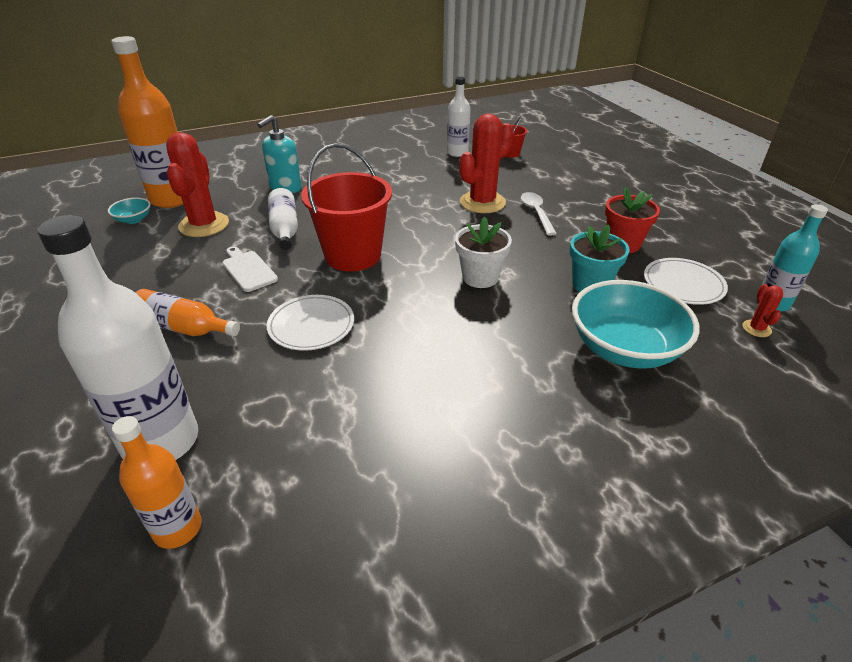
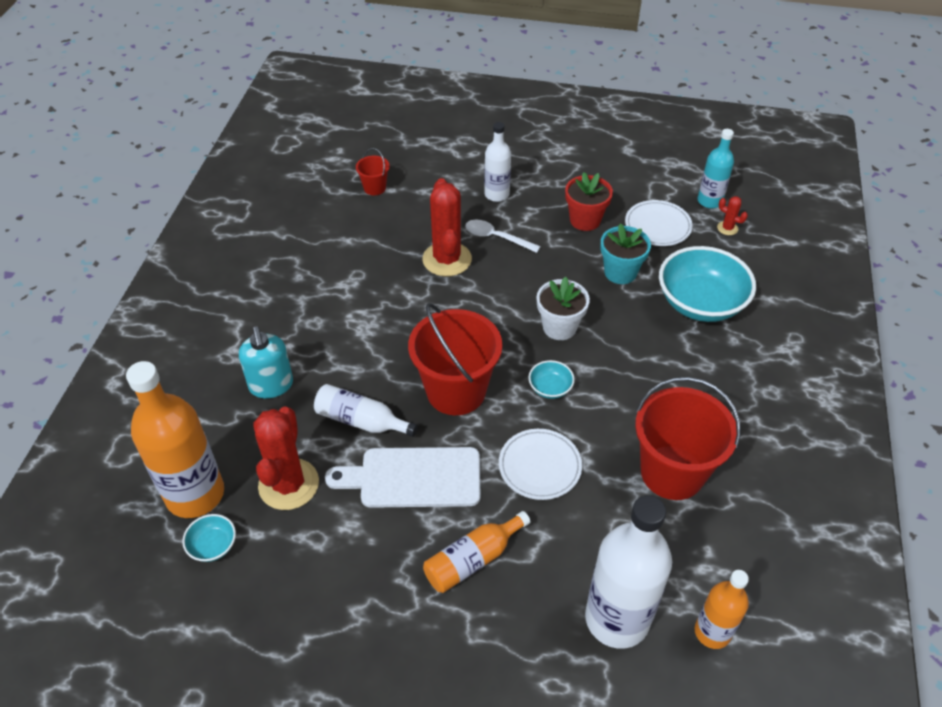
camera: 55 degrees left, 10 degrees up
red cactus [166,132,229,237] -> red cactus turned 60 degrees clockwise [253,407,319,510]
white cutting board [222,246,278,292] -> white cutting board [325,447,481,508], size x1.70
white bottle [447,77,471,157] -> white bottle moved to [484,122,511,202]
none -> turquoise bowl [528,360,575,399]
none -> red bucket [635,377,741,500]

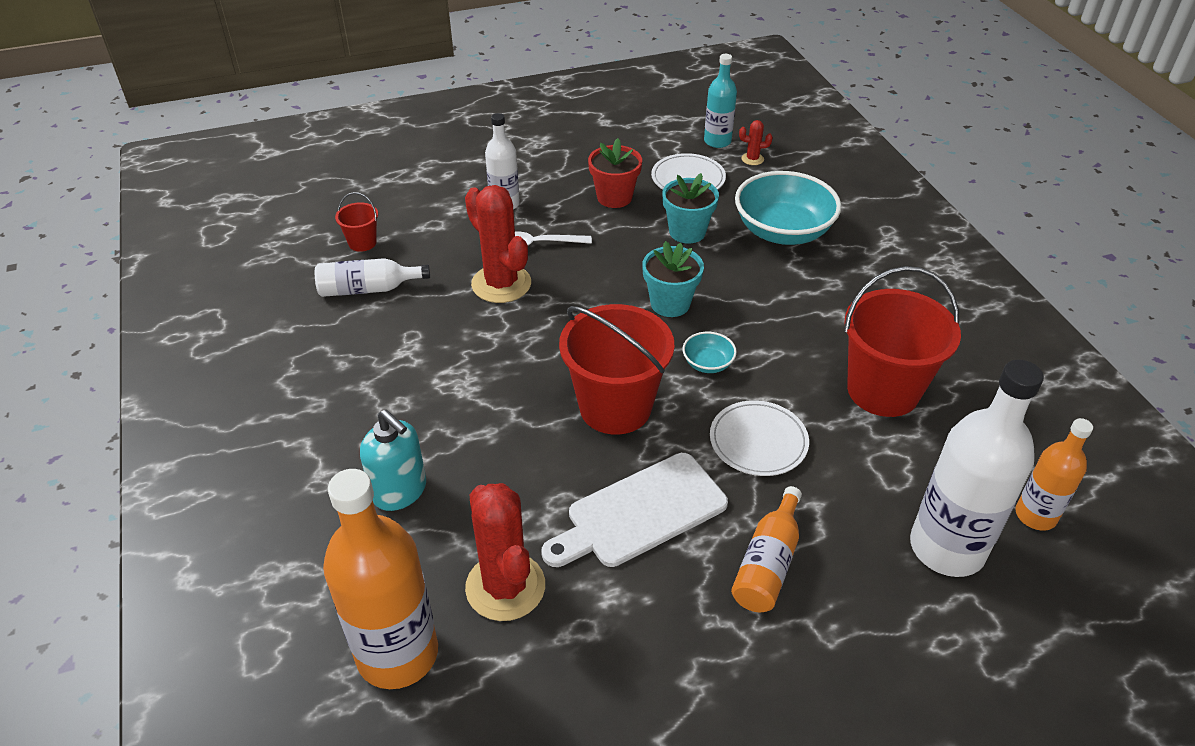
camera: 30 degrees left, 5 degrees down
turquoise bowl [182,514,236,562] -> none
white bottle [314,384,418,437] -> white bottle moved to [315,258,430,297]
white flower pot [537,277,590,340] -> turquoise flower pot [642,241,704,317]

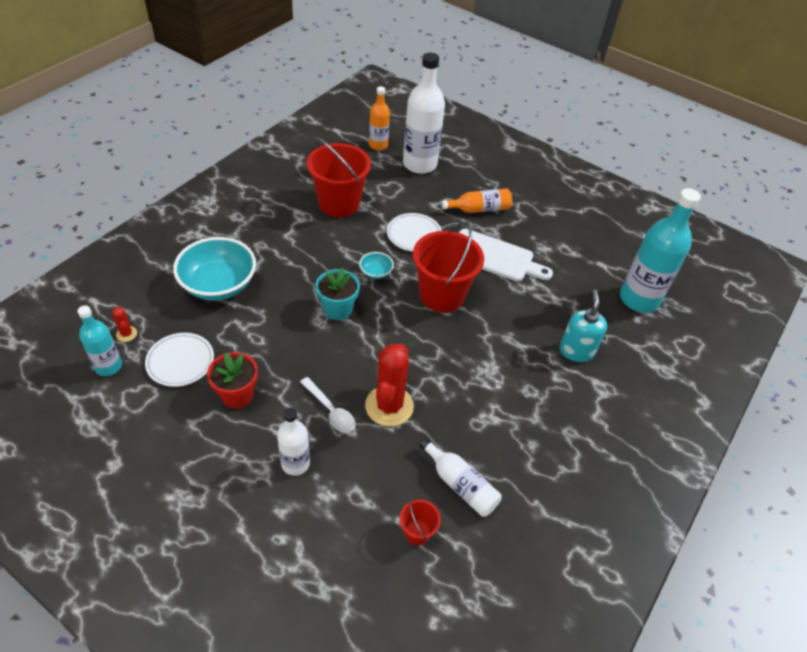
camera: 130 degrees left, 5 degrees up
orange bottle [323,469,438,689] -> turquoise bottle [620,188,701,313]
red cactus [465,483,545,621] -> none
turquoise flower pot [662,173,719,243] -> none

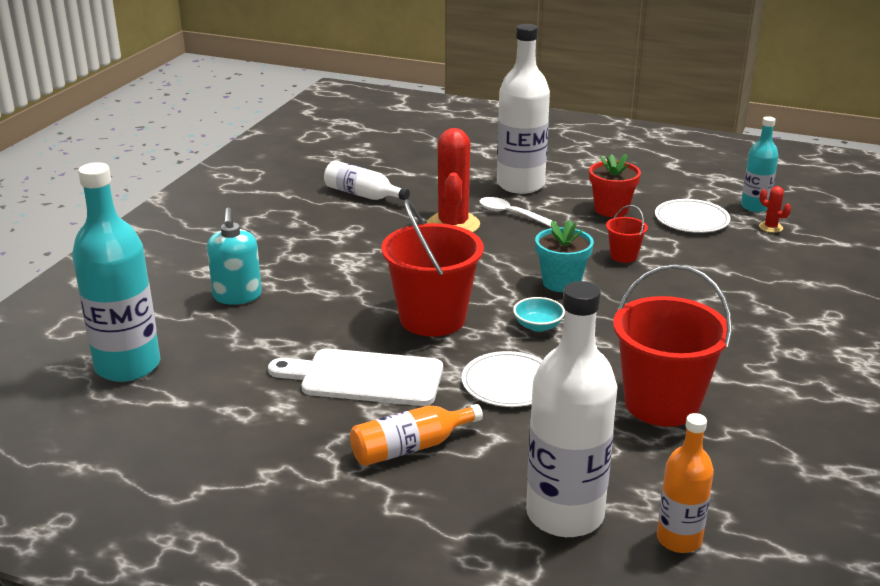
camera: 170 degrees right, 20 degrees down
turquoise bowl [173,237,256,301] -> none
white bottle [277,408,310,476] -> white bottle [497,24,550,194], size x1.78
red bucket [400,499,441,545] -> red bucket moved to [606,205,648,263]

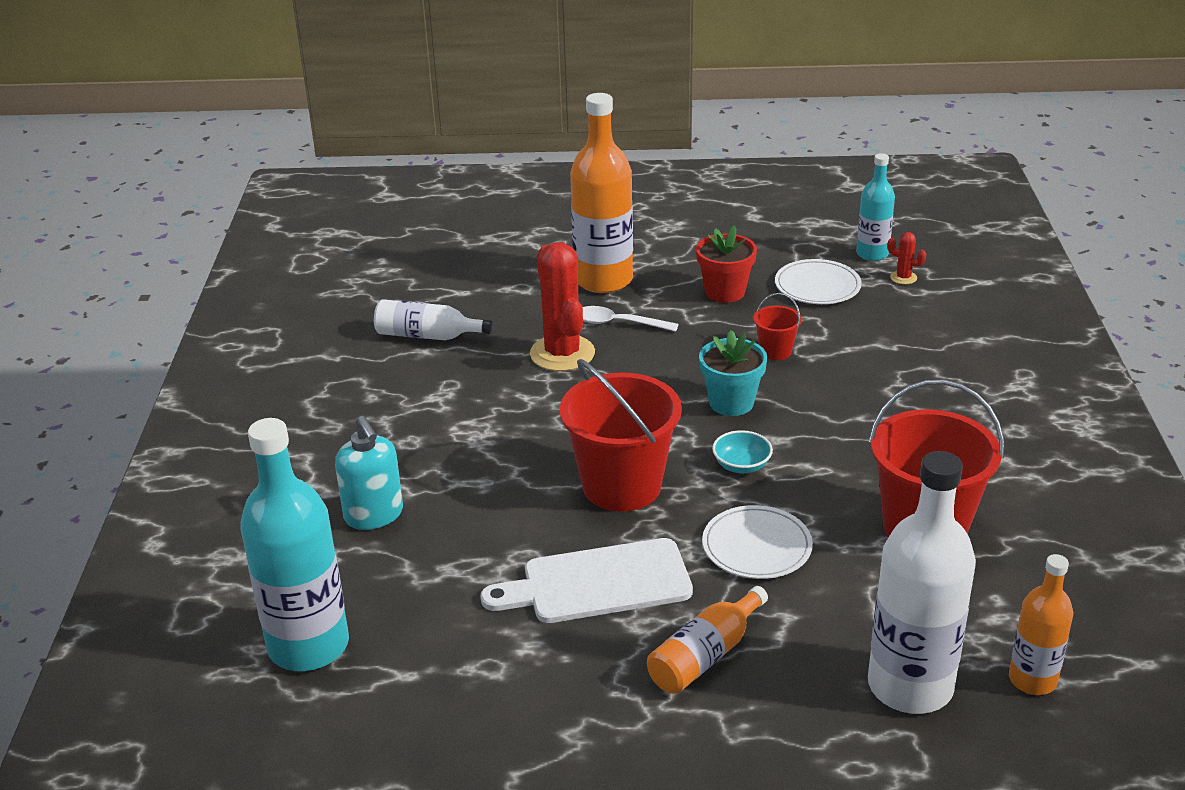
camera: 20 degrees left, 5 degrees up
white bottle [497,24,550,194] -> orange bottle [570,93,633,293]

